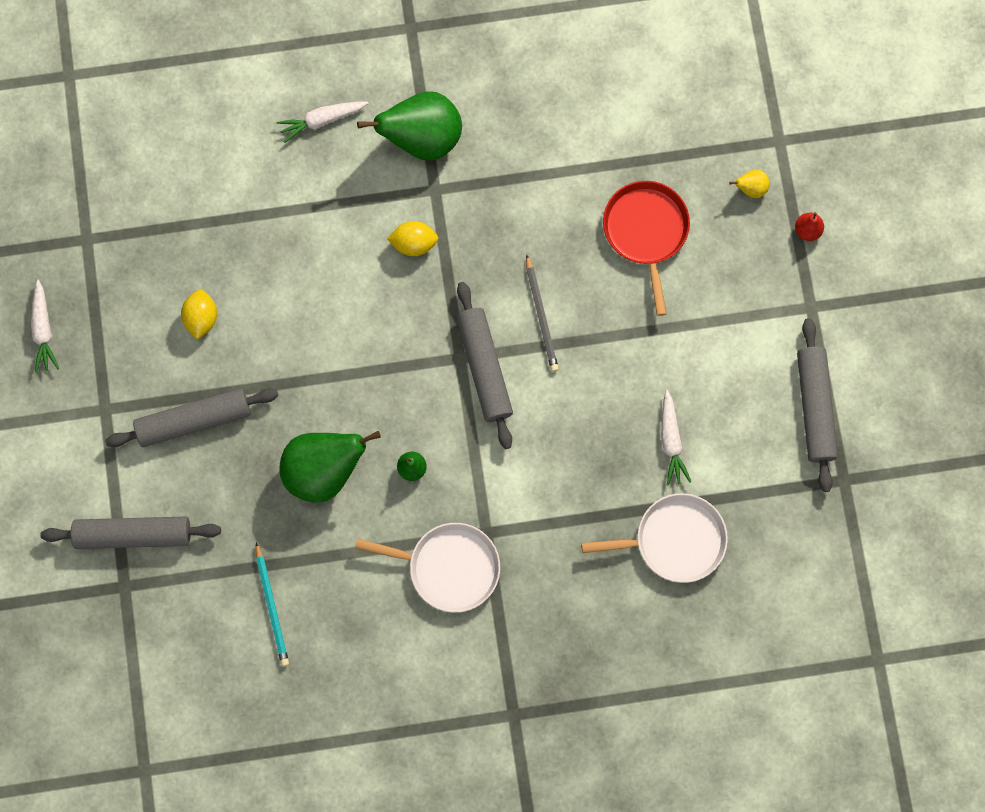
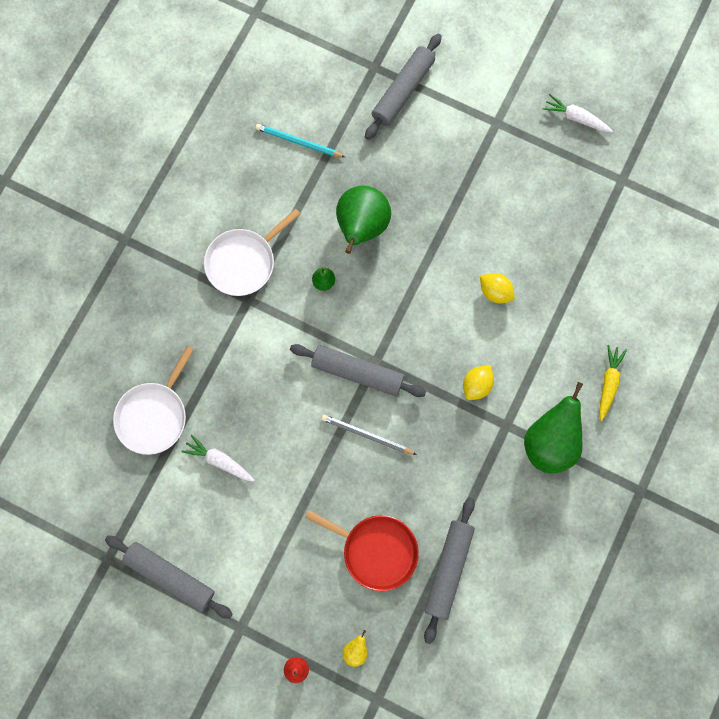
camera: 125 degrees right, 0 degrees up
grey rolling pin [105,388,278,447] -> grey rolling pin moved to [424,498,475,644]
yellow lemon [181,289,217,340] -> yellow lemon moved to [480,273,515,303]
white carrot [276,102,369,143] -> yellow carrot [599,345,627,421]

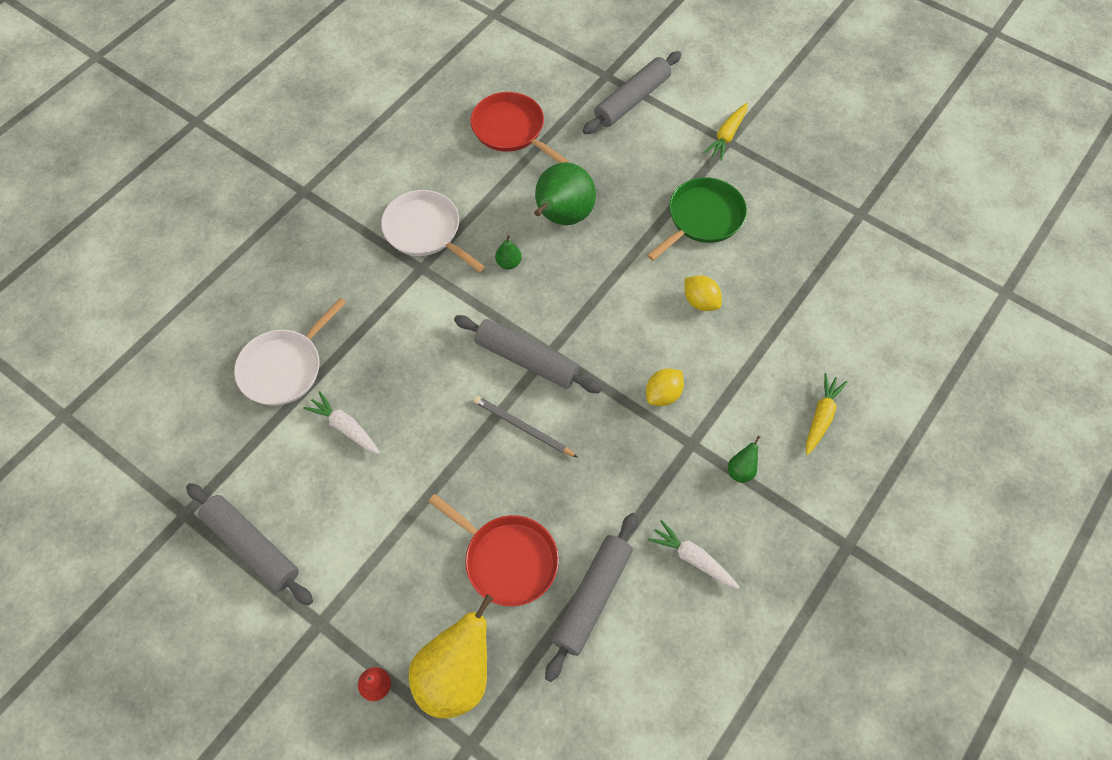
camera: 10 degrees right, 15 degrees down
white pan [204,209,300,296] -> white pan turned 75 degrees clockwise [381,190,485,272]
turquoise pencil [255,124,345,157] -> red pan [471,92,568,163]
yellow pear [343,630,367,667] -> yellow pear [409,594,494,719], size x2.38
green pear [524,382,583,473] -> green pear [728,436,760,483], size x0.42
white carrot [542,94,613,133] -> white carrot moved to [648,520,740,589]
none -> green pan [647,177,747,261]
none -> yellow carrot [703,103,748,161]

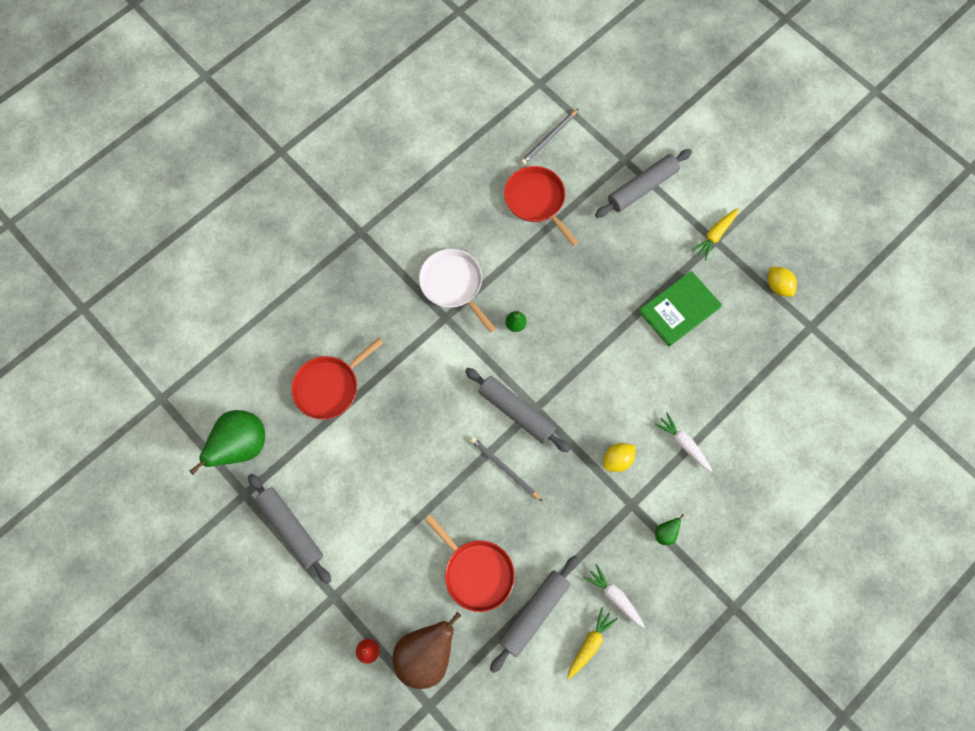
camera: 10 degrees right, 10 degrees up
white pan [234,298,346,406] -> red pan [291,338,383,419]
white carrot [303,391,380,454] -> white carrot moved to [654,413,712,472]
yellow pear [409,594,494,719] -> brown pear [393,612,461,689]
green pear [534,162,596,225] -> green pear moved to [190,410,265,475]
green pan [647,177,747,261] -> green book [639,271,722,346]
yellow lemon [684,275,722,311] -> yellow lemon moved to [768,267,797,297]
yellow carrot [806,373,847,455] -> yellow carrot moved to [567,608,618,679]
none -> grey pencil [521,109,578,165]

